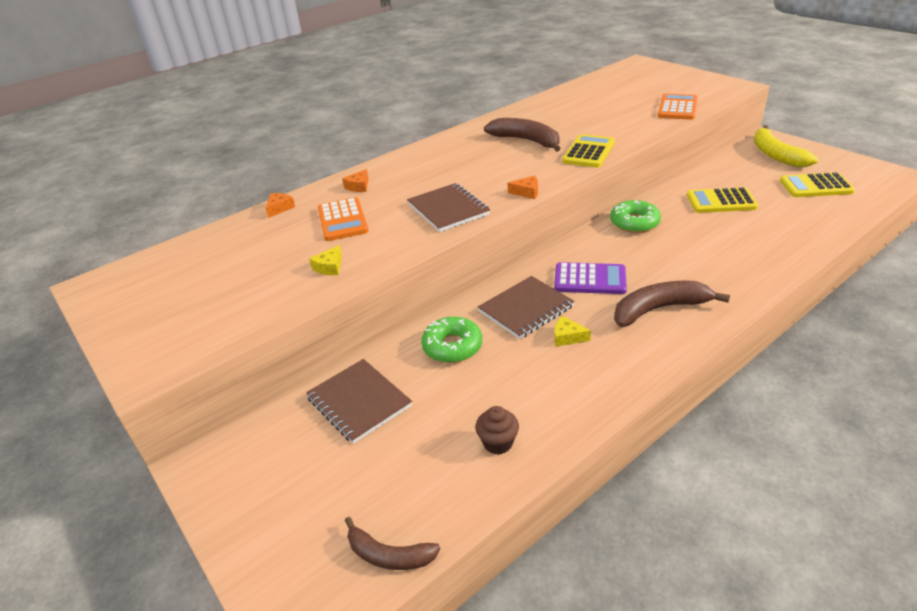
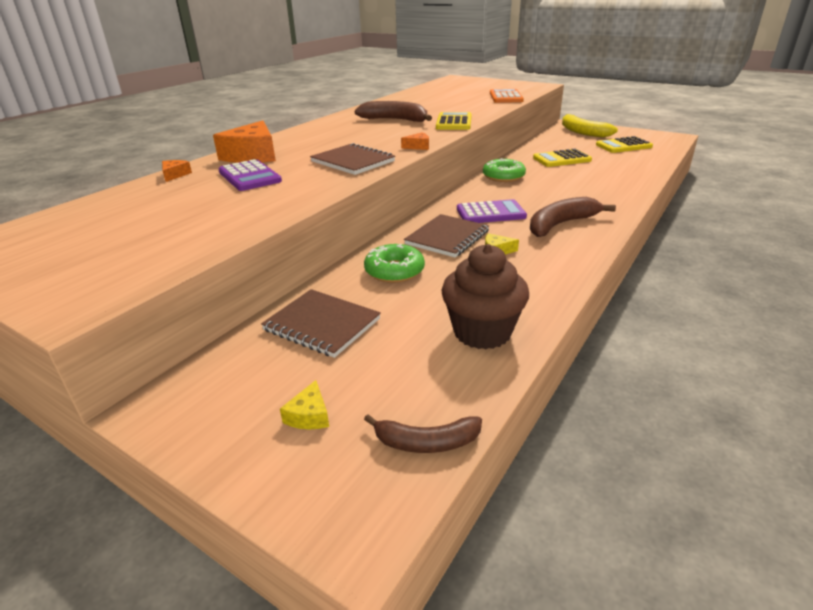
camera: 20 degrees left, 5 degrees down
yellow cheese [309,245,342,275] -> yellow cheese moved to [280,380,329,429]
orange calculator [318,197,368,241] -> purple calculator [218,159,282,191]
orange cheese [342,169,369,192] -> orange cheese [213,120,276,163], size x2.26
brown cupcake [475,406,519,455] -> brown cupcake [442,244,529,349], size x1.92

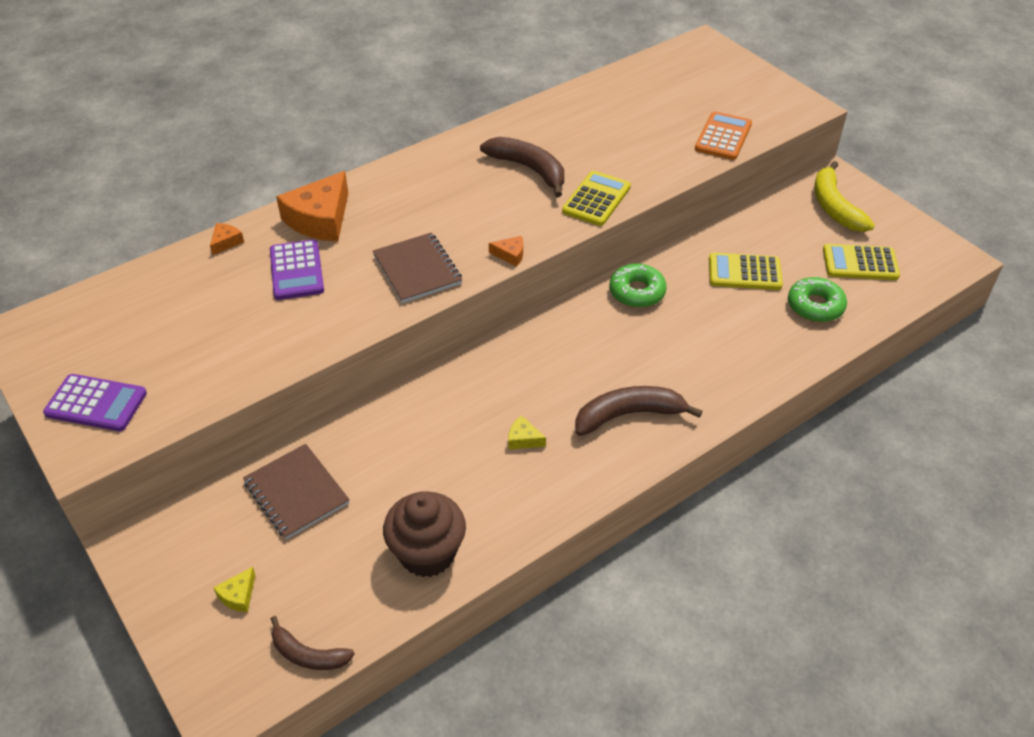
camera: 20 degrees right, 15 degrees up
green donut [364,244,425,283] -> green donut moved to [788,277,847,322]
brown notebook [404,214,489,258] -> none
purple calculator [457,199,527,223] -> purple calculator moved to [43,374,147,431]

